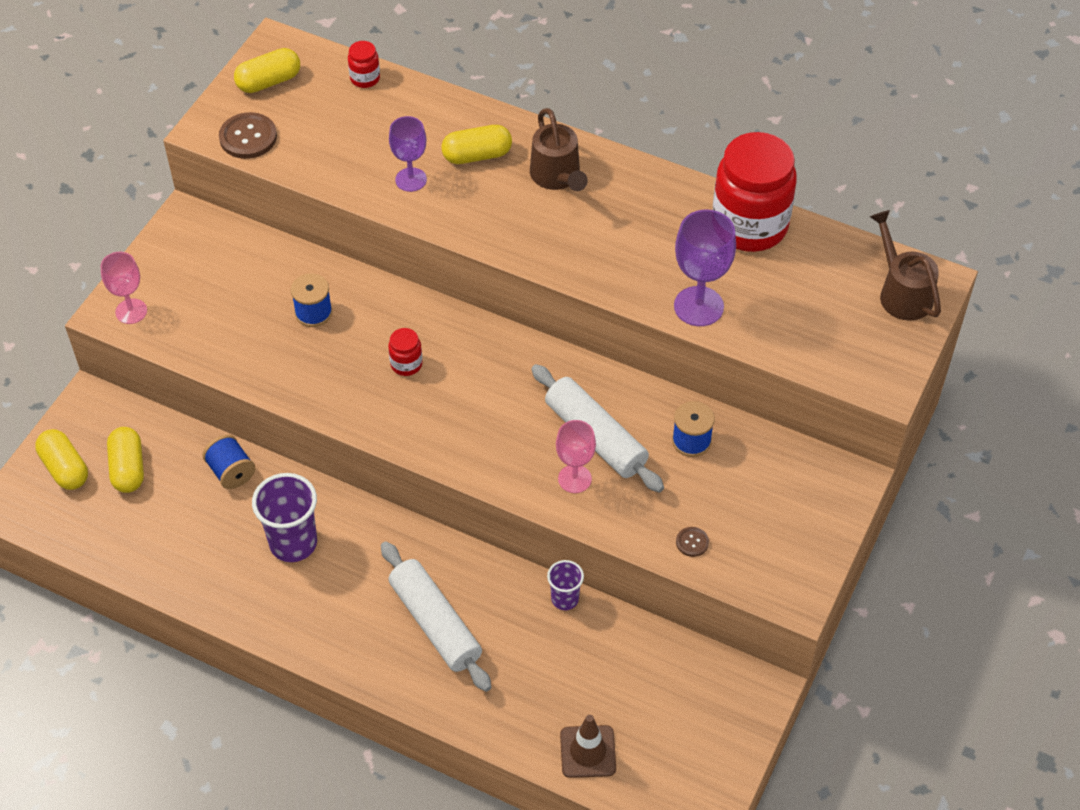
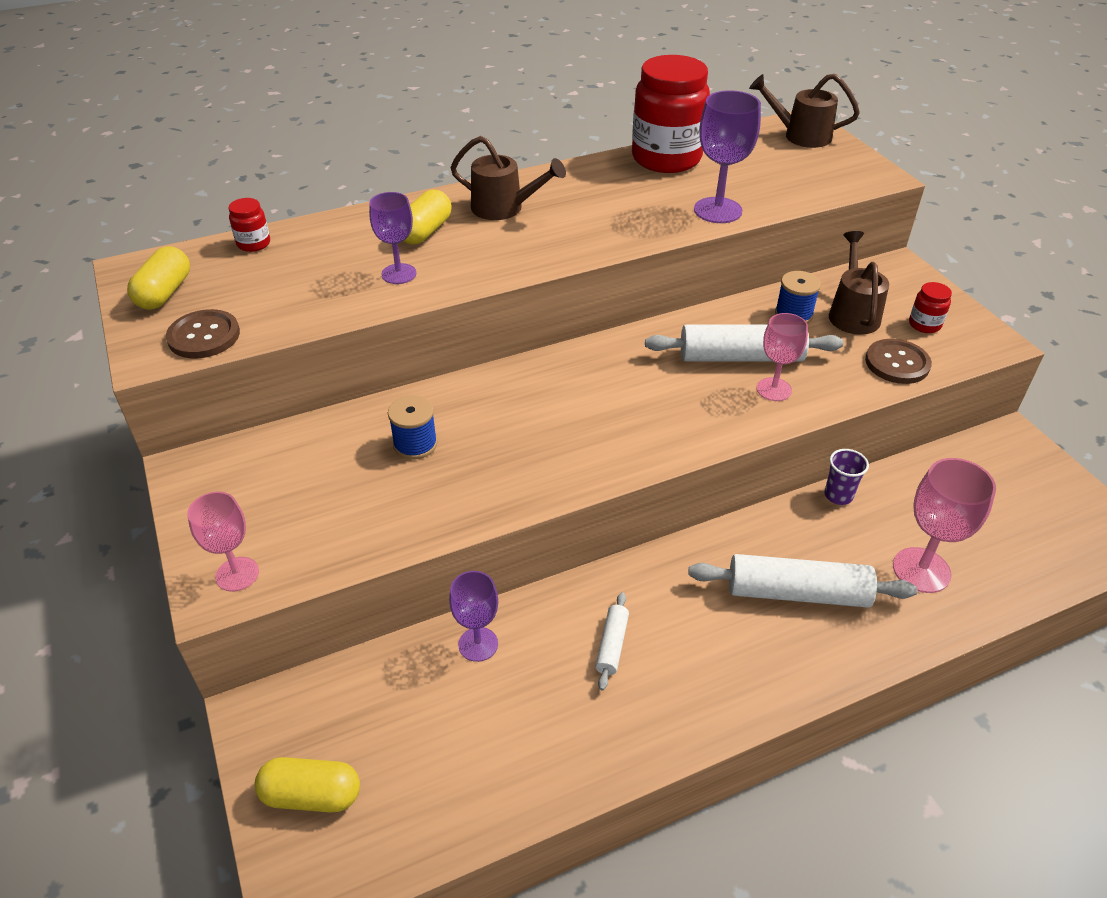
camera: 50 degrees left, 10 degrees down
yellow capsule [107,427,144,493] -> none
blue spool [202,434,255,489] -> purple goblet [449,571,498,662]
purple cup [252,473,317,562] -> white rolling pin [595,592,629,690]
red jar [388,328,423,376] -> red jar moved to [909,282,952,333]
brown traffic cone [560,715,616,778] -> none
brown button [676,527,709,557] -> brown button [865,339,932,384], size x1.95
none -> brown watering can [829,231,889,335]
none -> pink goblet [893,458,996,593]

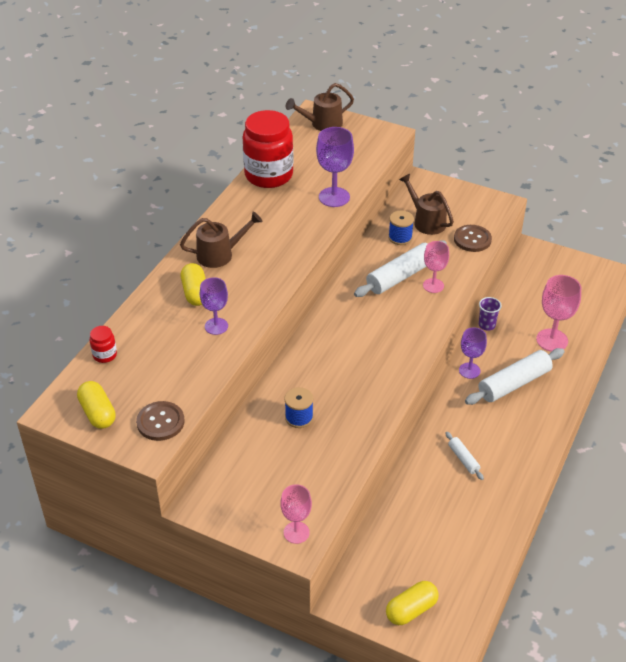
camera: 40 degrees left, 0 degrees up
purple goblet [449,571,498,662] -> purple goblet moved to [459,327,487,379]
red jar [909,282,952,333] -> none

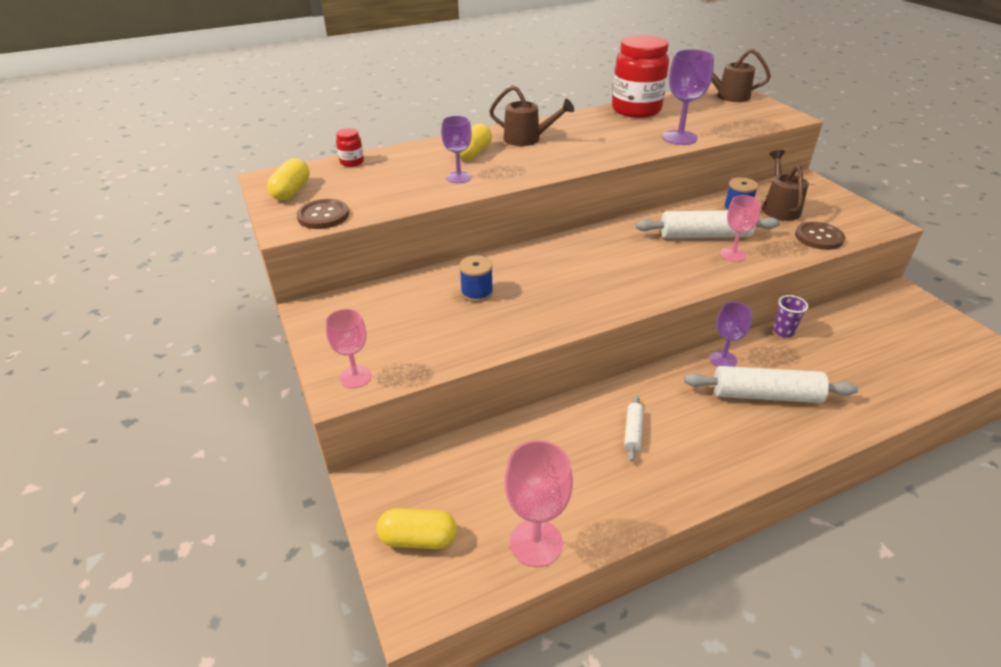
camera: 40 degrees right, 5 degrees down
pink goblet [536,275,581,351] -> pink goblet moved to [505,440,573,567]

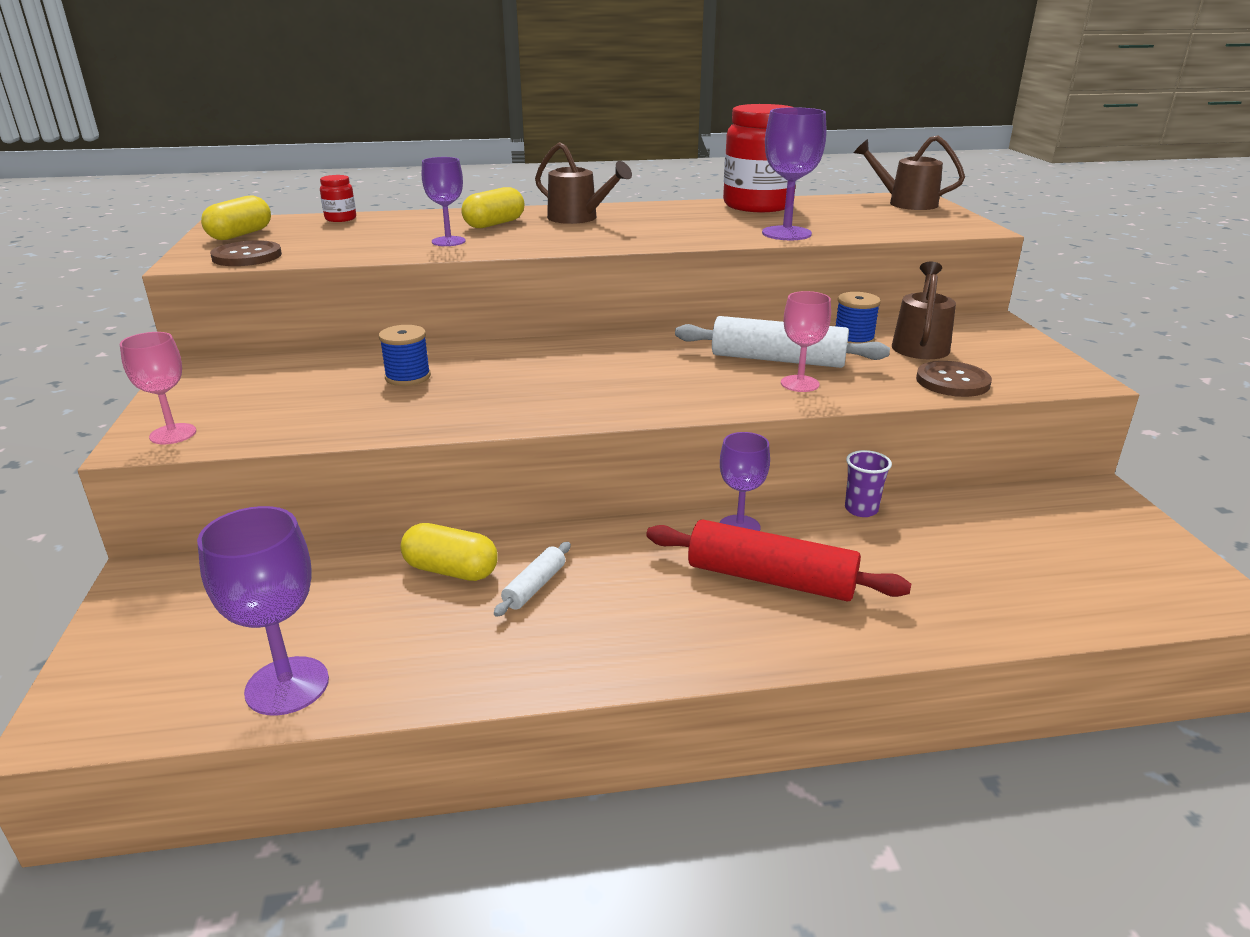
camera: 15 degrees right, 10 degrees down
yellow capsule [376,508,457,549] -> yellow capsule moved to [401,523,498,581]
pink goblet [505,440,573,567] -> purple goblet [197,506,329,715]
white rolling pin [684,366,858,403] -> red rolling pin [646,519,911,602]

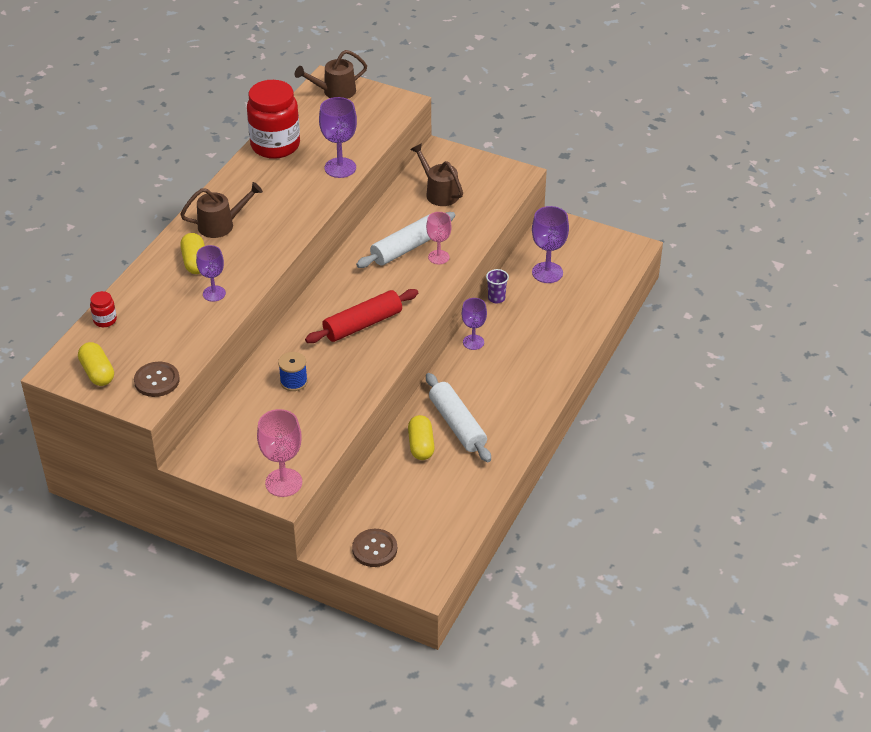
camera: 55 degrees left, 15 degrees up
pink goblet [120,332,196,444] -> pink goblet [257,409,302,497], size x1.51
purple goblet [197,506,329,715] -> purple goblet moved to [532,206,569,283]
yellow capsule [401,523,498,581] -> yellow capsule turned 60 degrees counterclockwise [408,415,435,460]
white rolling pin [494,542,571,617] -> white rolling pin [426,373,491,462], size x2.02
red rolling pin [646,519,911,602] -> red rolling pin moved to [305,289,418,343]
blue spool [835,292,881,344] -> none
brown button [916,361,992,397] -> brown button moved to [352,529,397,567]

